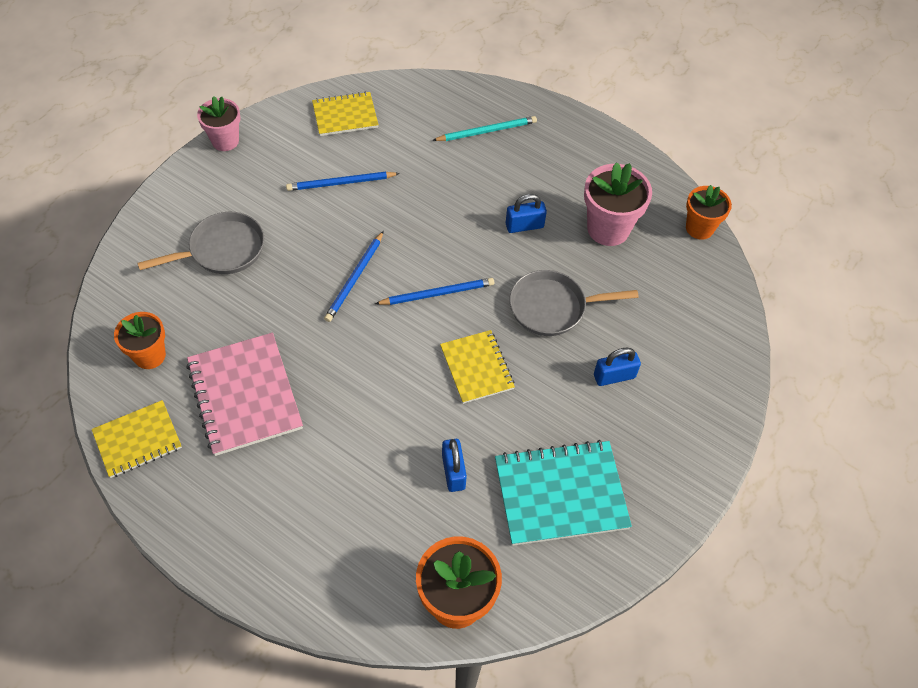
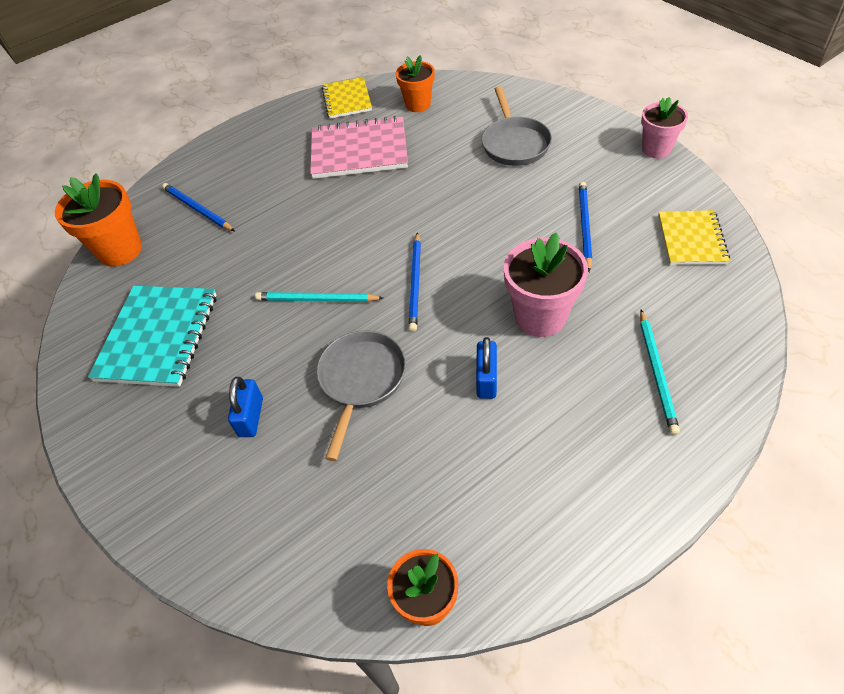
camera: 115 degrees right, 5 degrees down
blue pencil [324,231,384,322] -> blue pencil moved to [162,183,235,231]
yellow notebook [440,330,515,404] -> turquoise pencil [255,292,383,302]
blue padlock [442,439,467,492] -> none
pink flower pot [584,162,652,246] -> pink flower pot moved to [504,233,588,337]

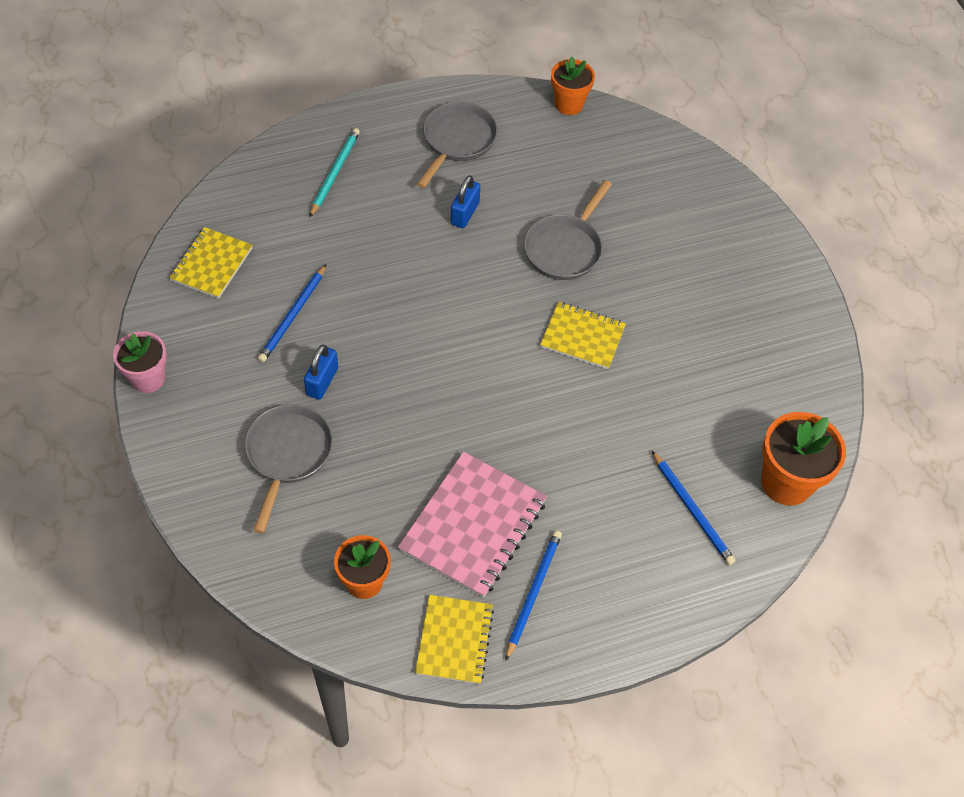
camera: 170 degrees left, 5 degrees up
turquoise notebook [88,286,216,387] -> none
blue padlock [228,377,263,437] -> blue padlock moved to [304,345,338,400]
turquoise pencil [255,292,383,302] -> yellow notebook [540,302,626,369]
pink notebook [310,116,408,179] -> pink notebook turned 75 degrees counterclockwise [398,452,547,598]
blue pencil [408,232,421,332] -> blue pencil moved to [505,530,562,661]
pink flower pot [504,233,588,337] -> none
none -> grey pan [417,102,498,188]

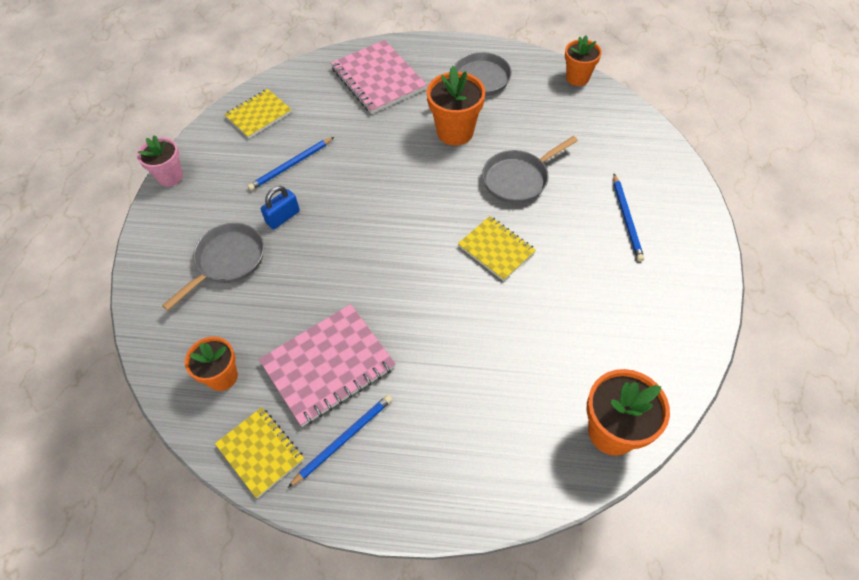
camera: 30 degrees right, 0 degrees up
turquoise pencil [310,128,360,217] -> pink notebook [331,40,427,114]
yellow notebook [415,595,494,684] -> yellow notebook turned 75 degrees counterclockwise [215,407,304,499]
blue padlock [451,175,481,228] -> orange flower pot [427,66,485,146]
blue pencil [652,451,735,565] -> blue pencil moved to [613,174,644,262]

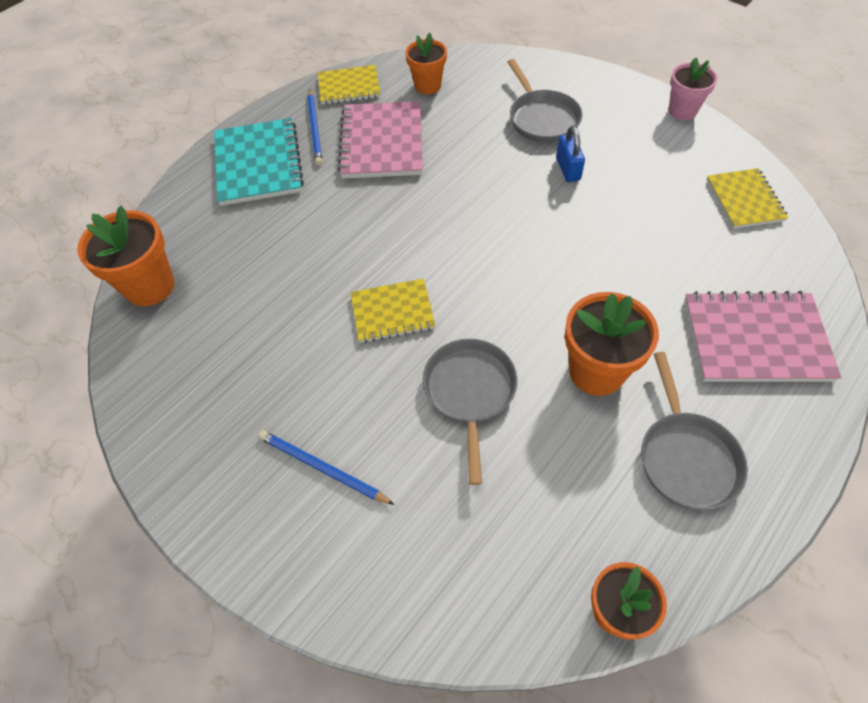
camera: 125 degrees right, 0 degrees up
blue pencil [248,137,334,190] -> none
none -> turquoise notebook [214,118,304,206]

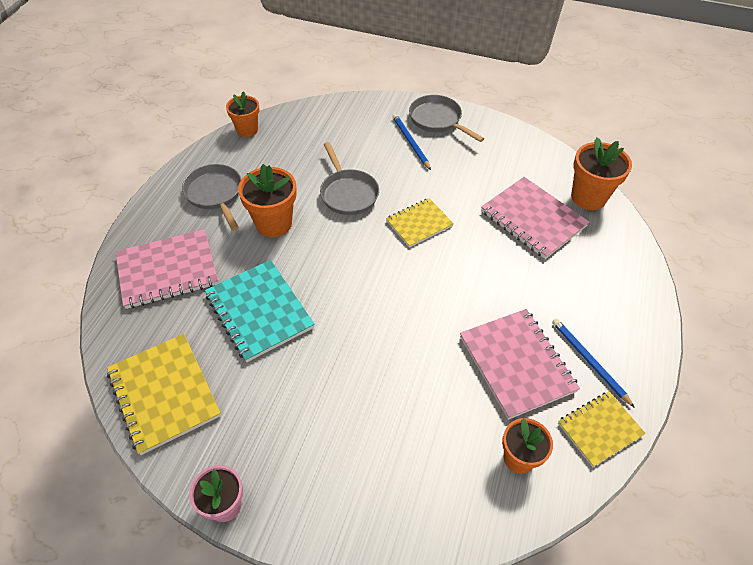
camera: 155 degrees right, 5 degrees down
turquoise notebook [214,118,304,206] -> turquoise notebook moved to [205,260,315,362]
blue pencil [258,430,395,505] -> blue pencil turned 120 degrees counterclockwise [393,114,431,170]
grey pan [507,59,582,143] -> grey pan moved to [409,95,484,142]
blue padlock [556,126,585,182] -> none
yellow notebook [707,168,788,229] -> yellow notebook [107,334,221,455], size x1.59
none -> pink notebook [481,177,589,259]

